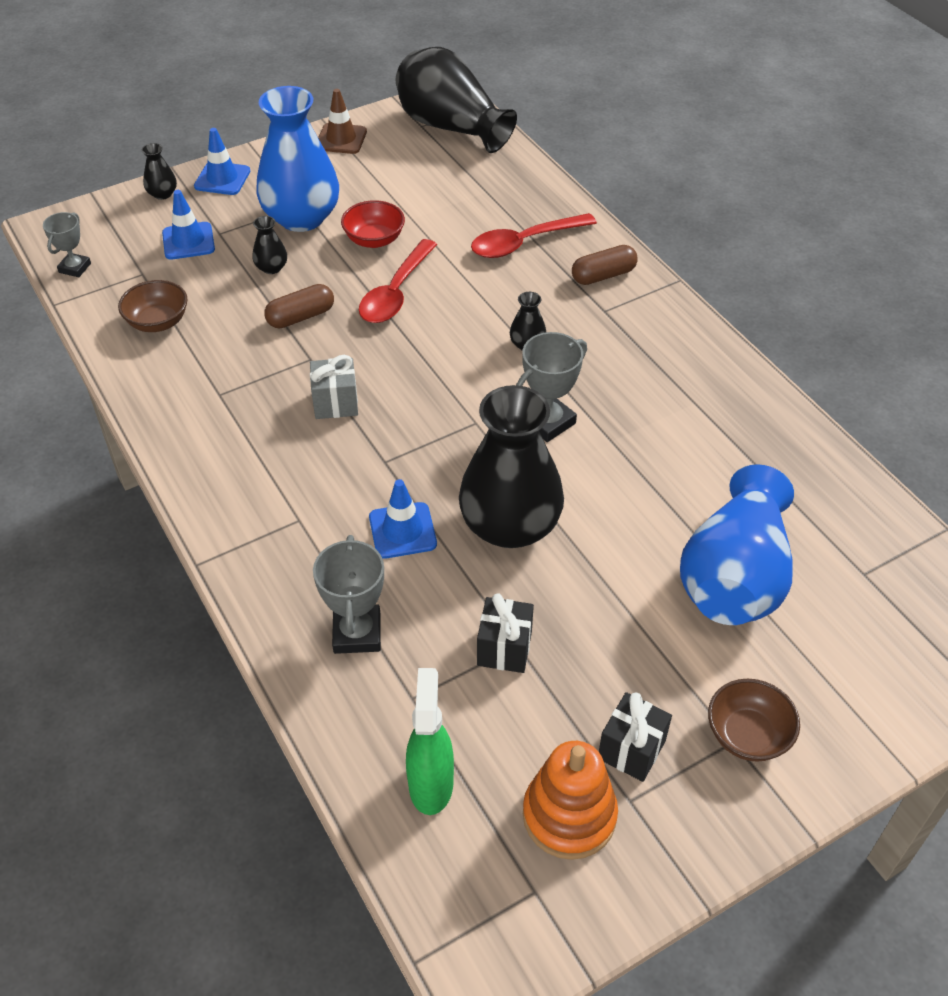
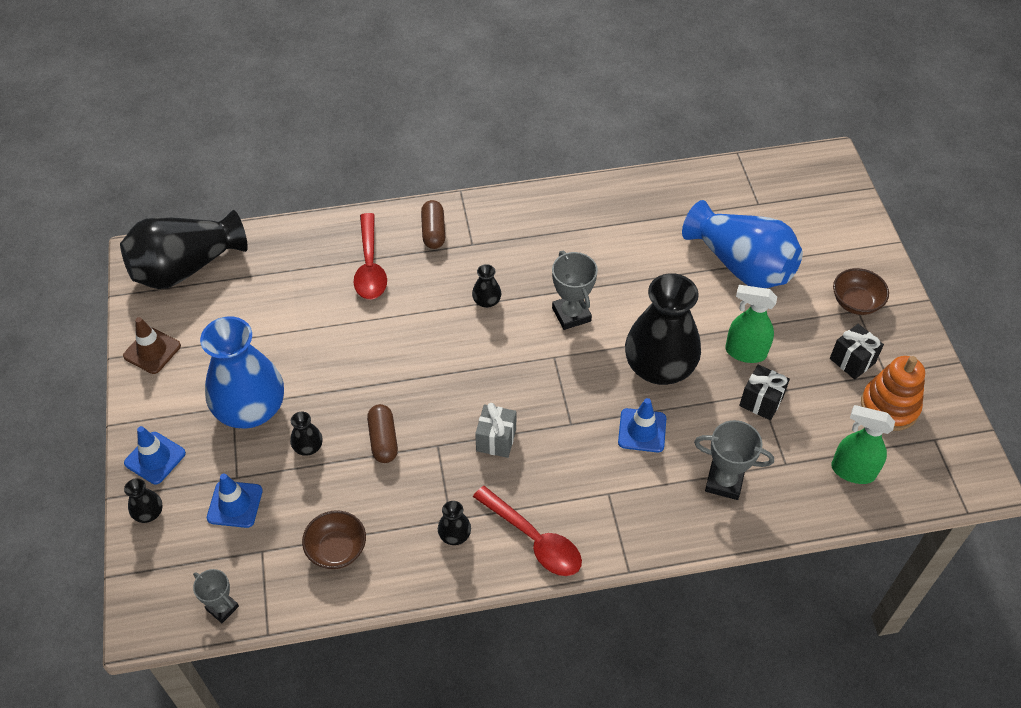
camera: 70 degrees left, 5 degrees up
red bowl [341,200,405,248] -> none
red spoon [359,239,437,323] -> red spoon moved to [473,486,582,576]
none -> black vase [438,501,471,545]
none -> green spray bottle [725,285,777,363]

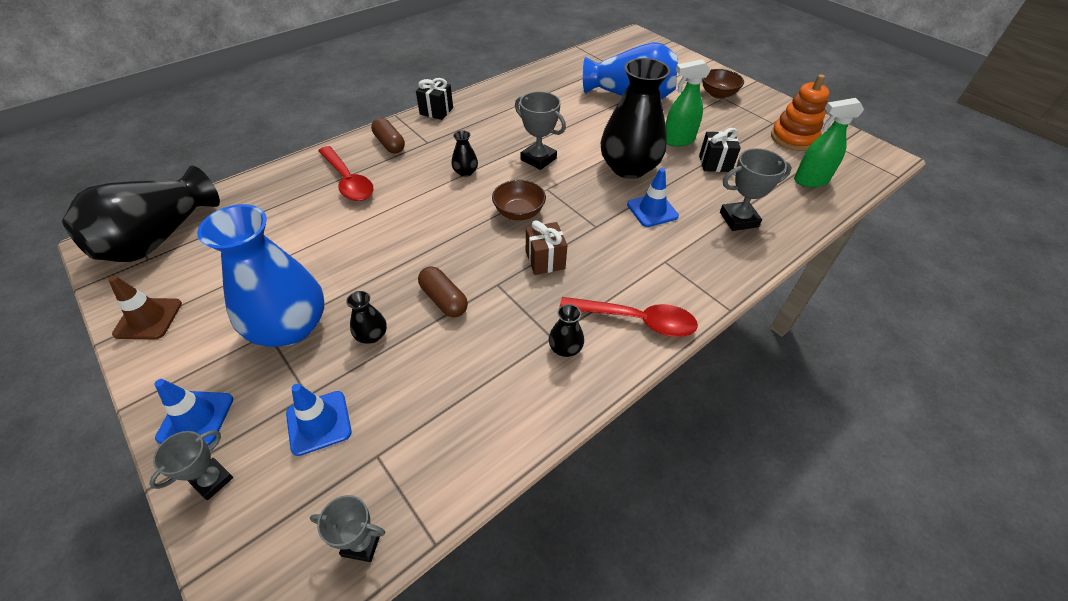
camera: 30 degrees left, 5 degrees down
black vase [124,478,162,523] -> grey trophy [149,430,233,500]
brown bowl [302,510,366,569] -> brown bowl moved to [492,180,546,220]
grey gift [475,403,516,458] -> brown gift [526,220,568,275]
black gift [830,324,884,380] -> black gift moved to [416,78,453,120]

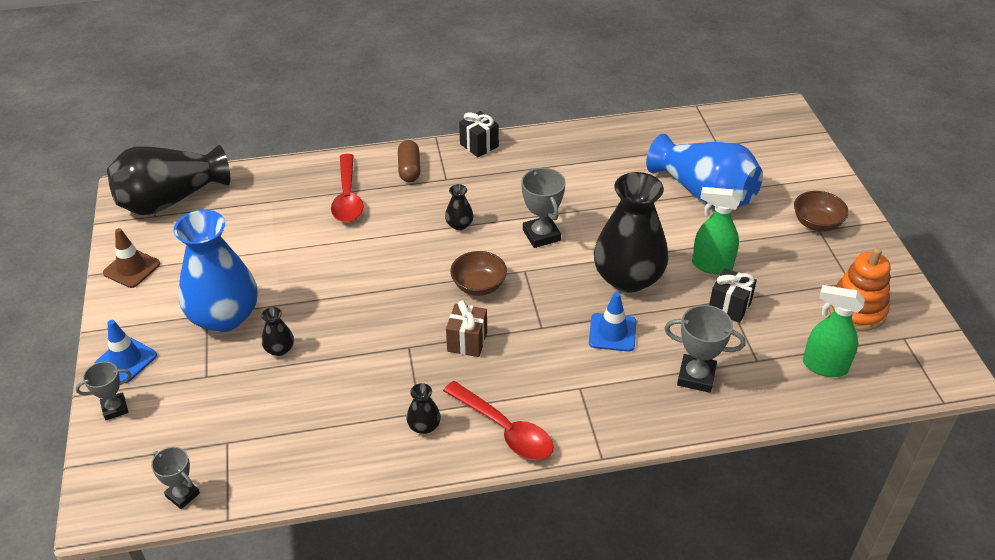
camera: 30 degrees right, 5 degrees down
blue traffic cone [286,384,352,456] -> none
brown capsule [418,266,468,317] -> none

